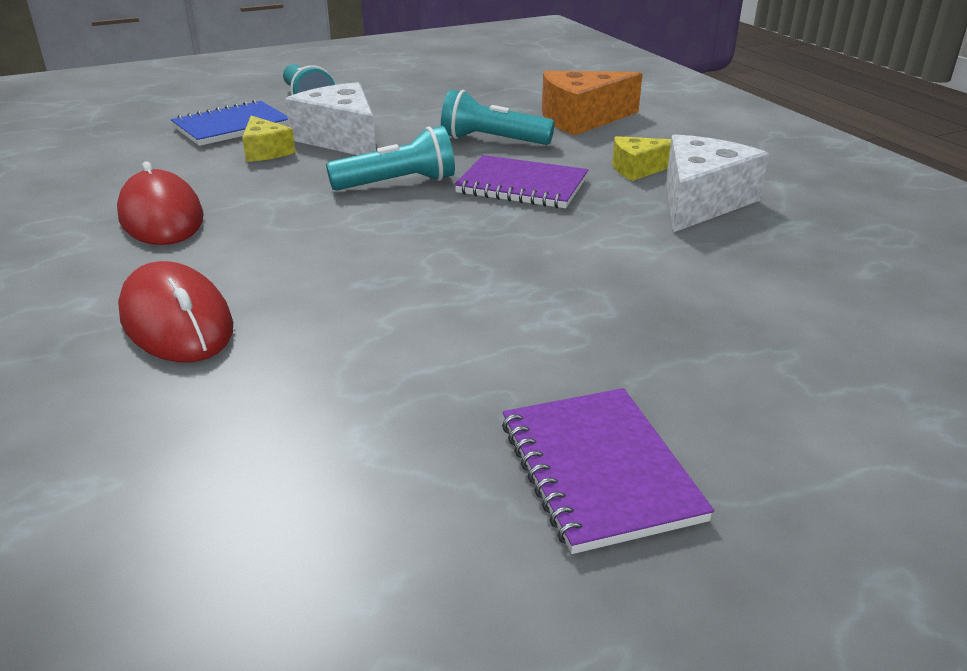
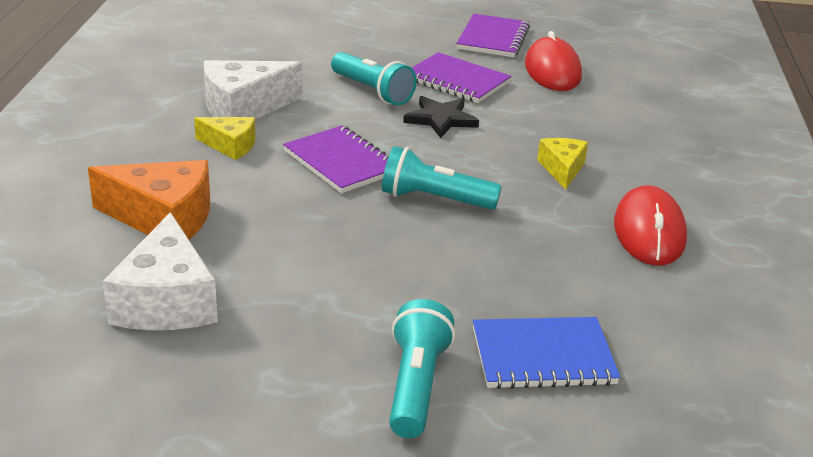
camera: 150 degrees left, 0 degrees up
red mouse [118,261,233,362] -> red mouse moved to [525,31,582,91]
yellow cheese [242,116,295,162] -> yellow cheese moved to [537,138,588,190]
white cheese [285,82,376,155] -> white cheese moved to [103,212,218,330]
turquoise flashlight [441,89,555,145] -> turquoise flashlight moved to [331,52,417,106]
none -> black star [403,96,479,138]
none -> purple notebook [412,52,511,103]

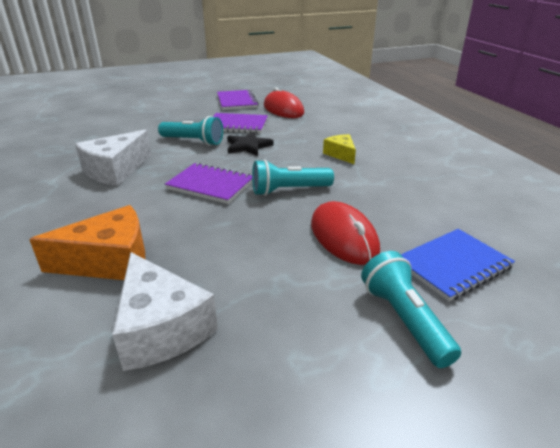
camera: 25 degrees left, 0 degrees up
yellow cheese [194,117,255,160] -> none
red mouse [614,185,687,266] -> red mouse moved to [311,201,380,265]

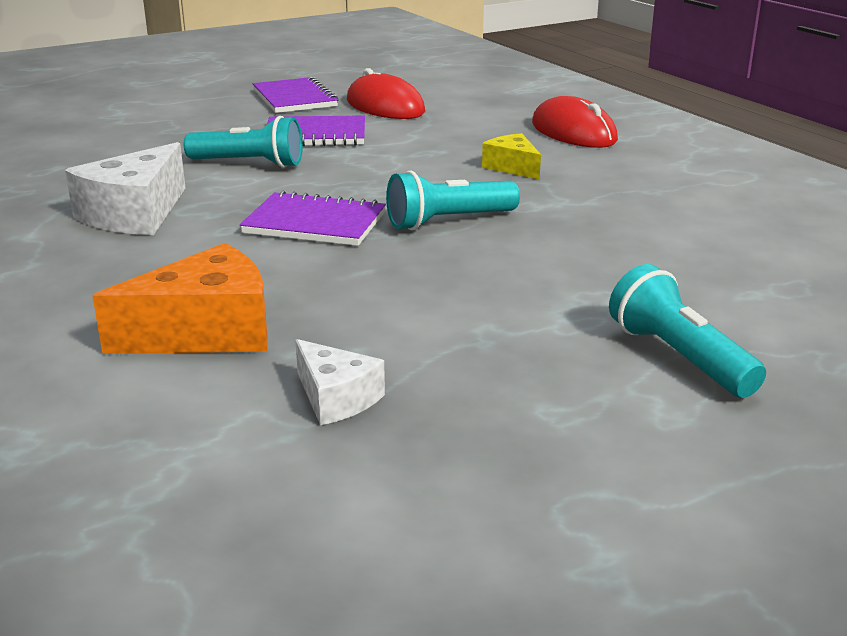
camera: 10 degrees left, 5 degrees down
white cheese [112,252,218,371] -> white cheese [295,339,385,425], size x0.57
black star [227,132,274,156] -> none
red mouse [311,201,380,265] -> red mouse moved to [532,96,618,148]
blue notebook [401,229,515,301] -> none

